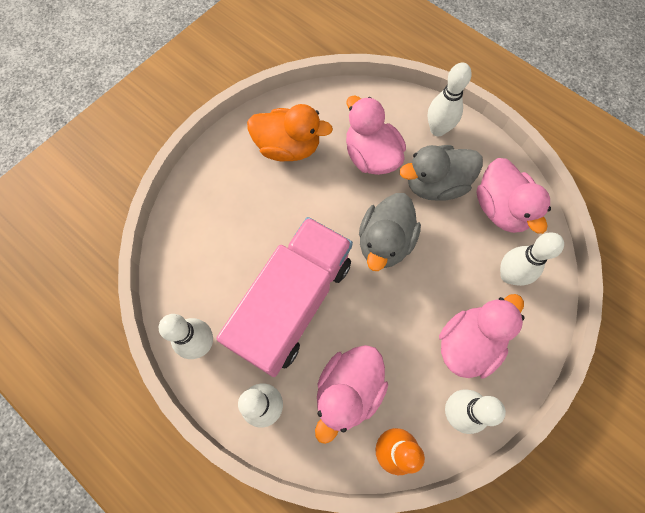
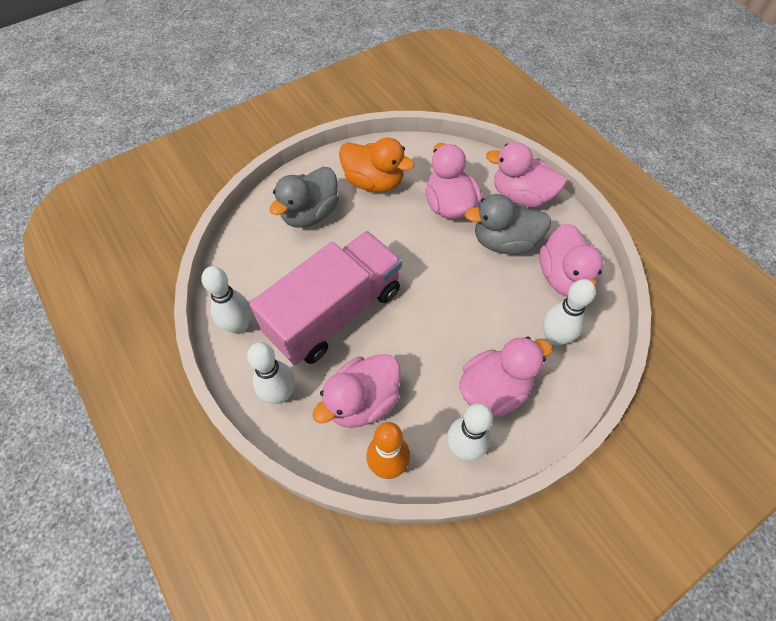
camera: 15 degrees right, 10 degrees down
grey duck [359,193,421,271] -> grey duck moved to [269,167,339,228]
white bowling pin [428,63,472,136] -> pink duck [486,142,566,207]

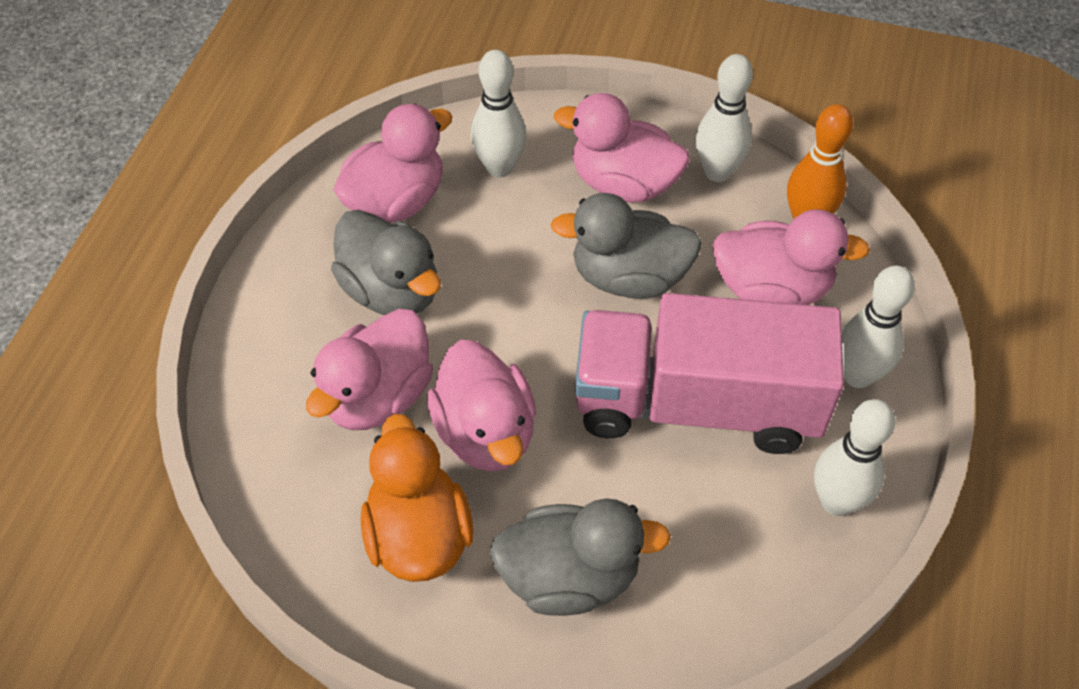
camera: 130 degrees left, 5 degrees down
pink duck [486,142,566,207] -> pink duck moved to [427,340,536,472]
none -> grey duck [551,193,702,299]

